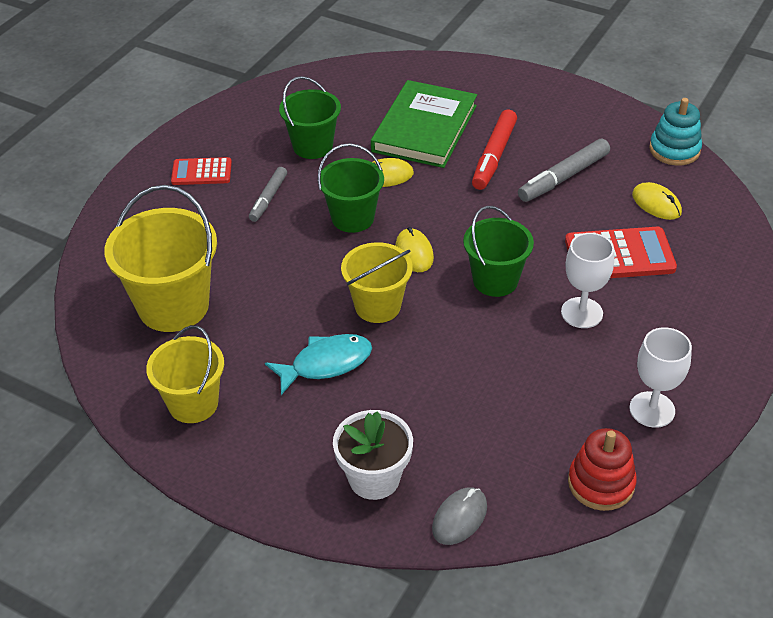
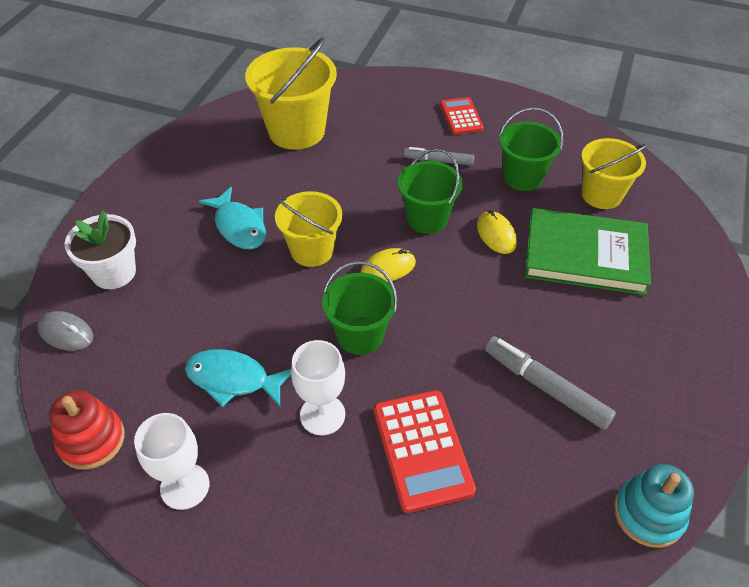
camera: 80 degrees right, 5 degrees up
yellow bucket [146,325,224,423] -> yellow bucket moved to [581,138,647,209]
red marker [472,110,517,190] -> none
yellow mouse [632,182,682,220] -> none
none -> turquoise fish [185,349,291,407]

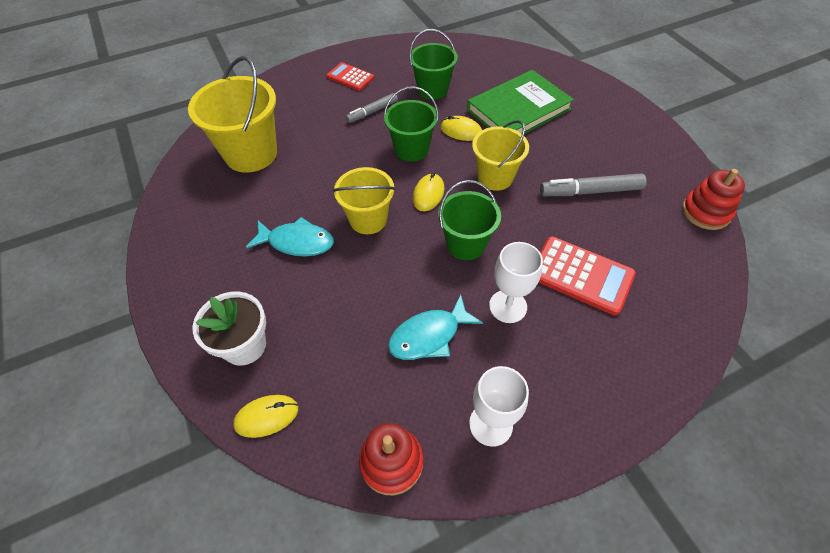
camera: 45 degrees left, 5 degrees up
grey mouse [37,311,93,351] -> yellow mouse [233,395,298,438]
yellow bucket [581,138,647,209] -> yellow bucket moved to [472,120,529,191]
turquoise stacking toy [614,464,694,548] -> red stacking toy [682,169,745,230]

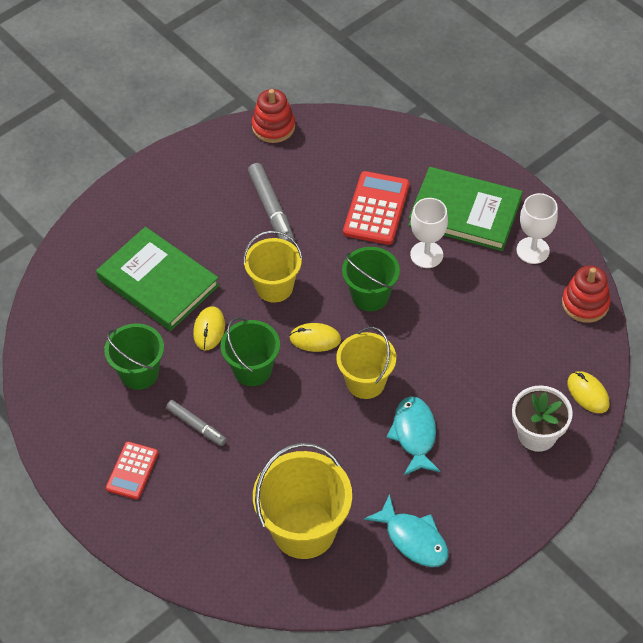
camera: 105 degrees left, 0 degrees up
turquoise fish [388,294,483,360] -> turquoise fish moved to [364,494,448,567]
none -> green book [408,167,523,251]

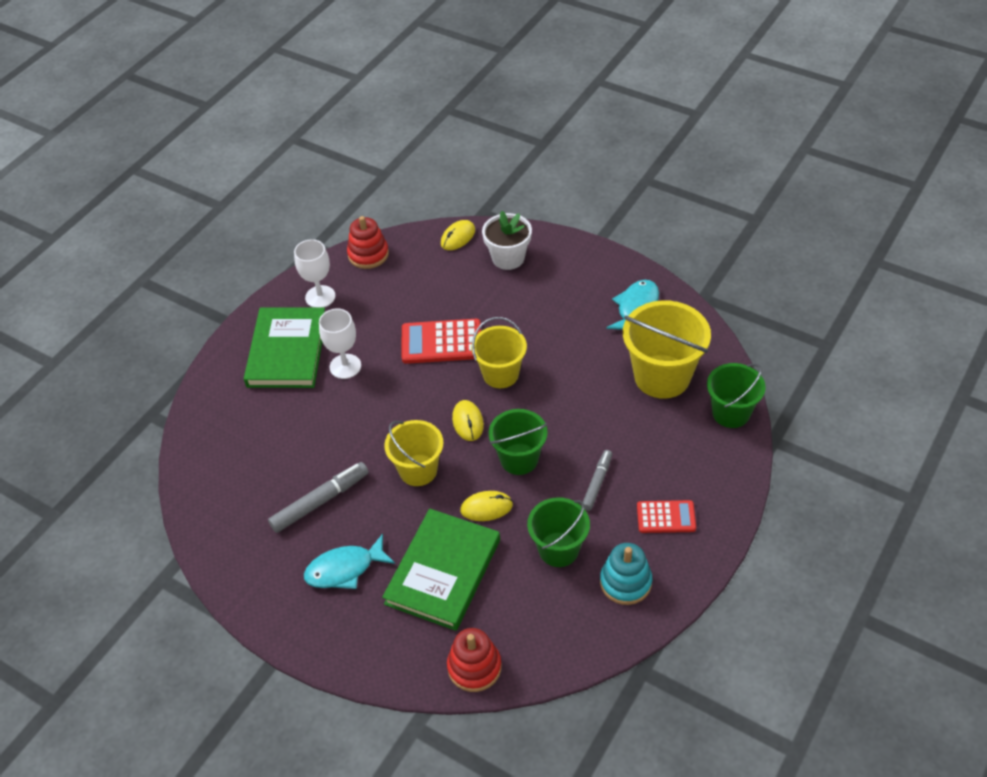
camera: 105 degrees left, 5 degrees down
red stacking toy [252,89,295,143] -> red stacking toy moved to [447,628,501,692]
green bucket [342,247,400,311] -> green bucket moved to [707,363,766,428]
red calculator [343,171,410,245] -> red calculator moved to [401,319,481,364]
turquoise fish [387,396,441,475] -> turquoise fish moved to [304,534,395,589]
none -> turquoise stacking toy [600,543,652,605]

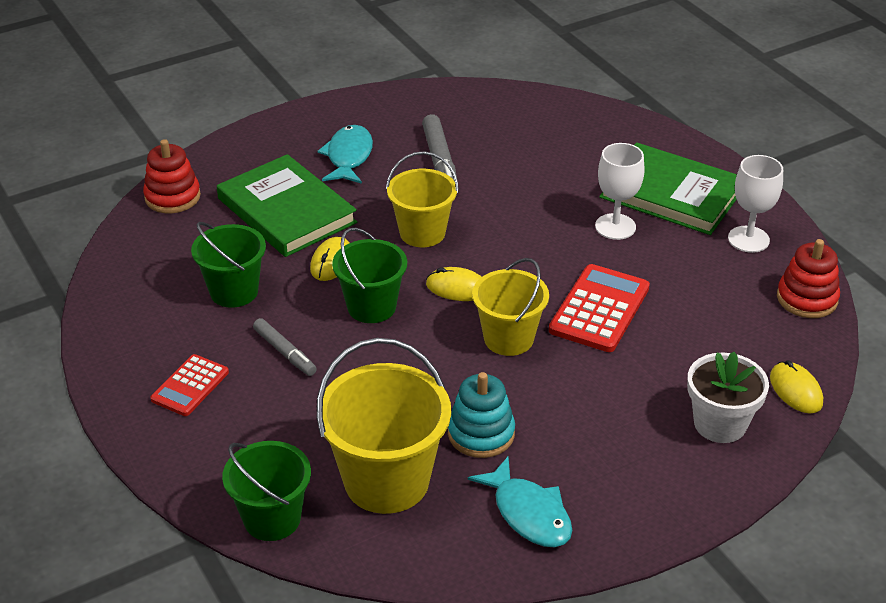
camera: 115 degrees right, 10 degrees down
turquoise stacking toy [600,543,652,605] -> turquoise stacking toy moved to [448,372,515,458]

